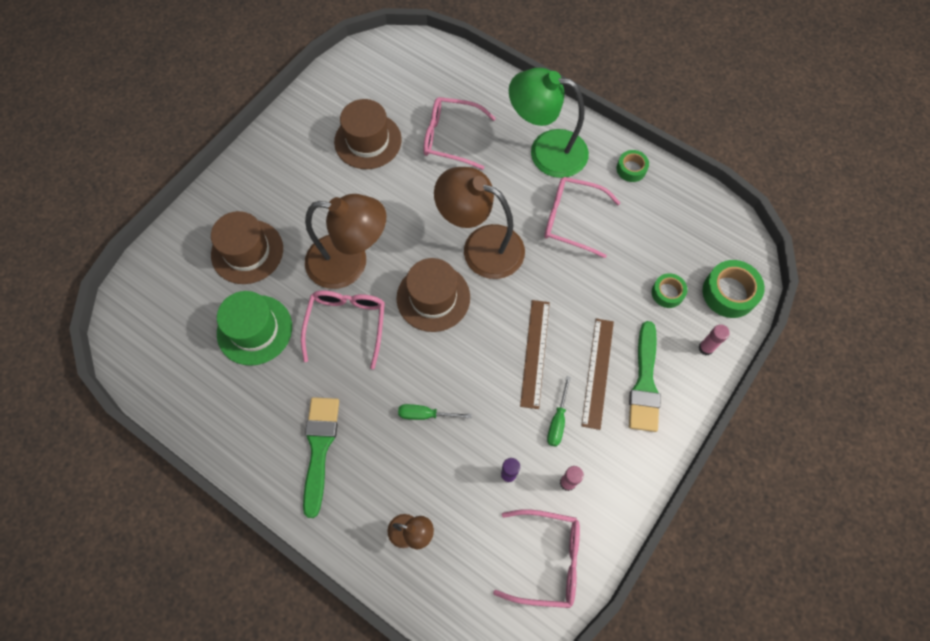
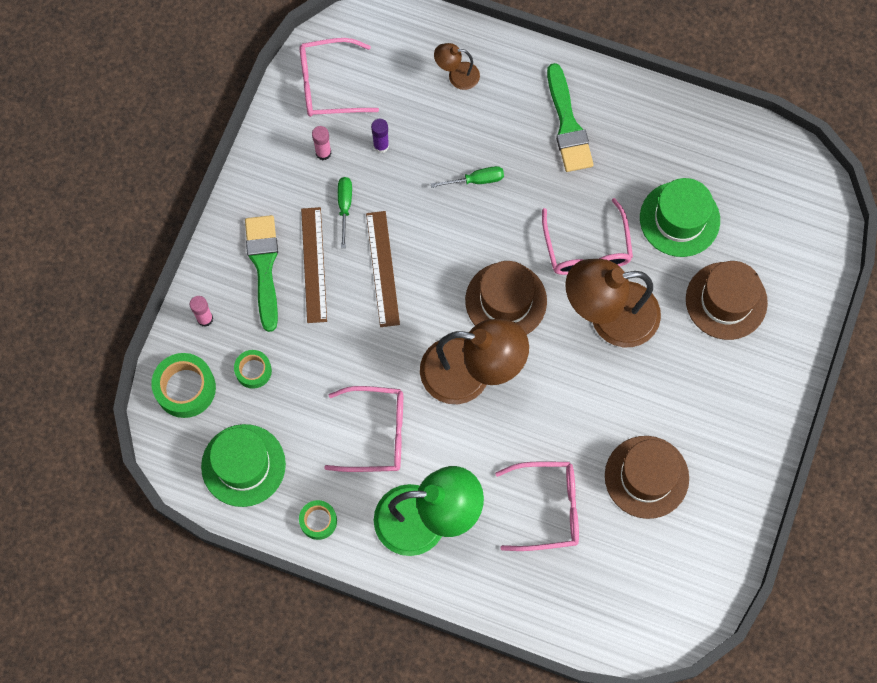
camera: 165 degrees right, 5 degrees up
none -> green hat [201,424,286,507]

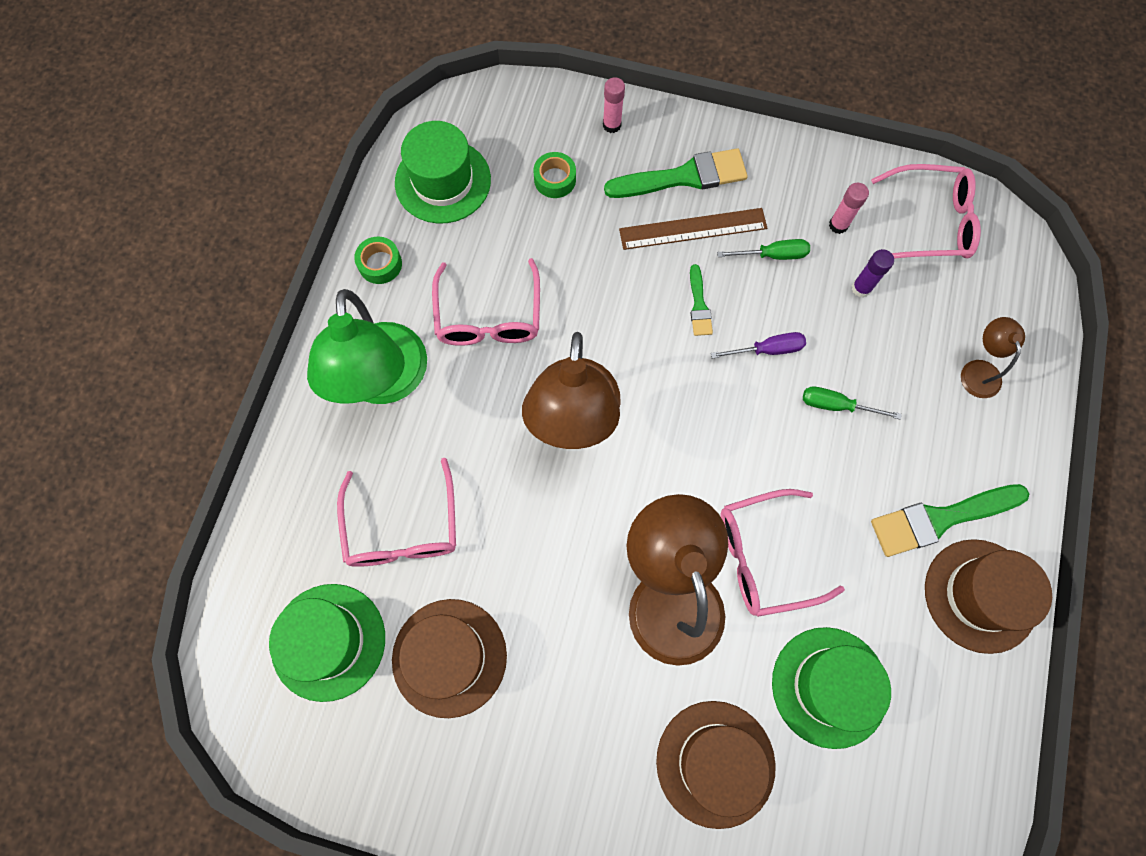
camera: 85 degrees right, 0 degrees up
green tape [151,353,216,418] -> none
pink glasses [300,38,379,117] -> pink glasses turned 105 degrees clockwise [871,164,981,259]
brown ruler [366,211,400,327] -> green brush [690,264,713,336]
green screwdriver [431,166,504,188] -> green screwdriver turned 120 degrees clockwise [803,386,902,420]
brown hat [465,261,547,335] -> brown hat moved to [925,539,1052,654]
none -> green hat [269,584,385,702]
none -> purple screwdriver [711,332,806,359]

